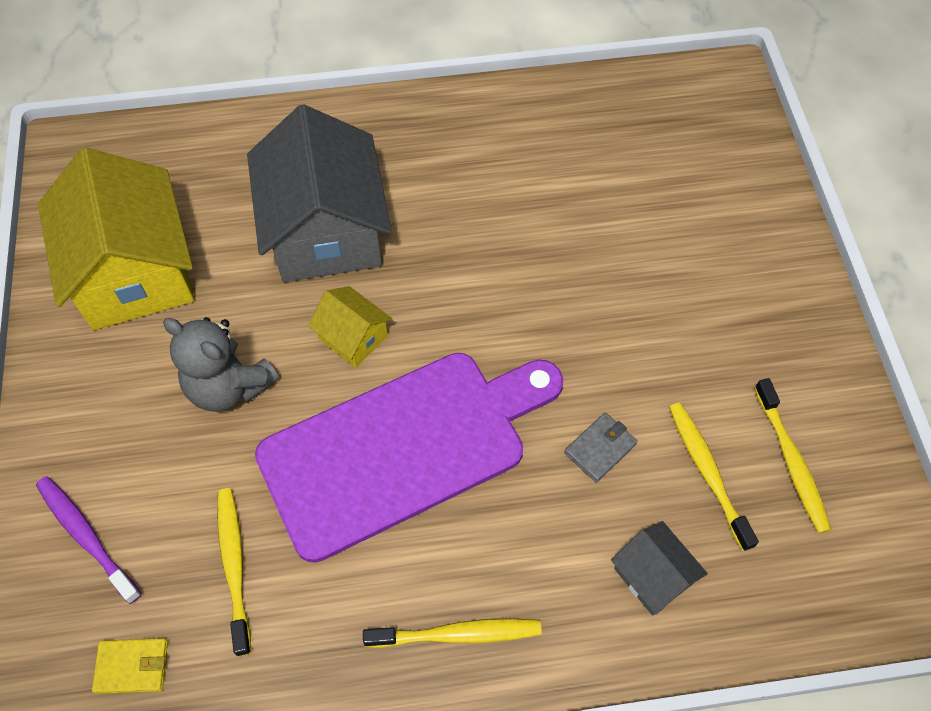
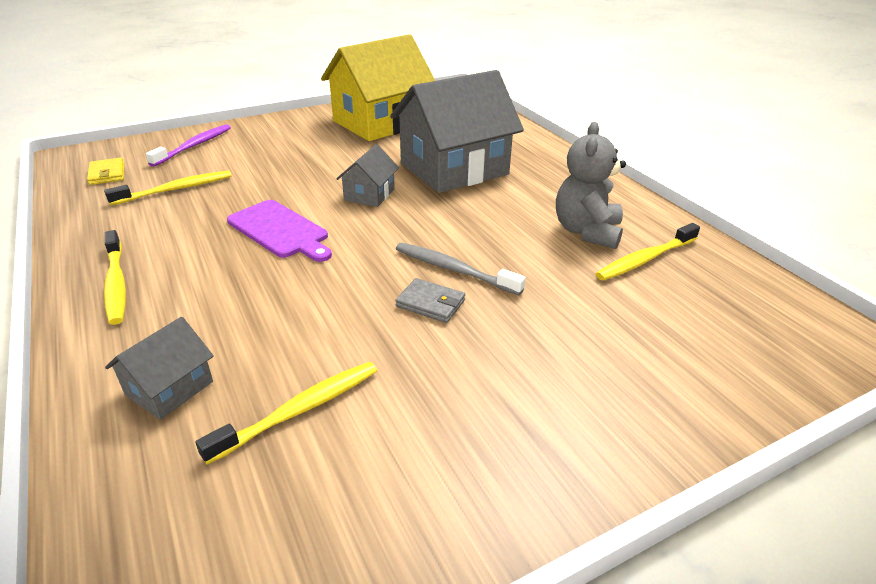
camera: 70 degrees right, 25 degrees down
grey teddy bear [163,317,279,412] -> grey teddy bear moved to [556,122,626,249]
purple cutting board [255,353,563,563] -> purple cutting board [227,200,332,262], size x0.51
yellow house [308,286,392,368] -> grey house [336,144,399,207]
grey wallet [564,413,637,482] -> grey wallet moved to [395,278,465,323]
yellow toothbrush [754,378,831,533] -> yellow toothbrush moved to [596,223,700,281]
none -> grey toothbrush [396,243,526,295]

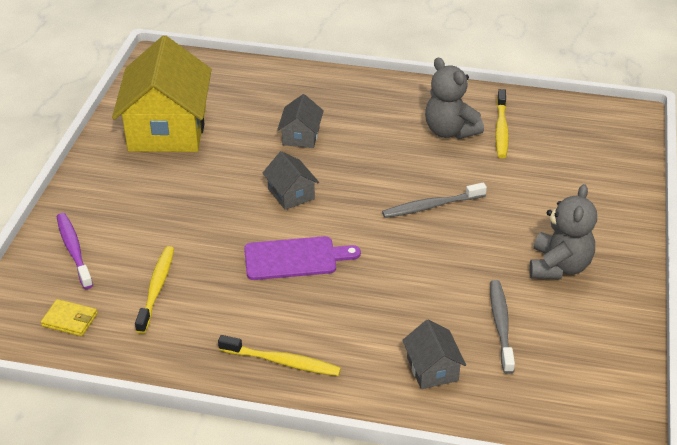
camera: 50 degrees left, 5 degrees up
yellow toothbrush [196,362,377,465] -> grey toothbrush [490,280,515,374]
grey house [390,70,524,193] -> grey house [277,94,324,148], size x0.46
grey wallet [395,278,465,323] -> none
none -> grey teddy bear [529,184,597,279]

